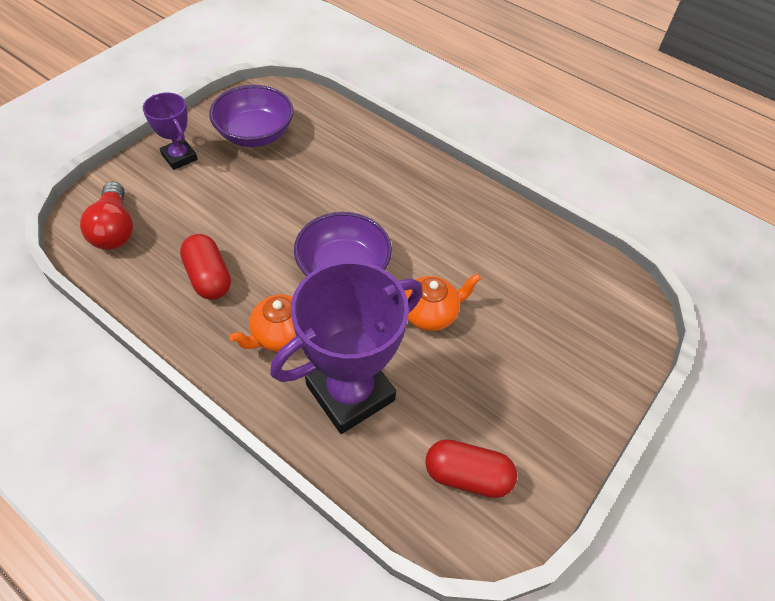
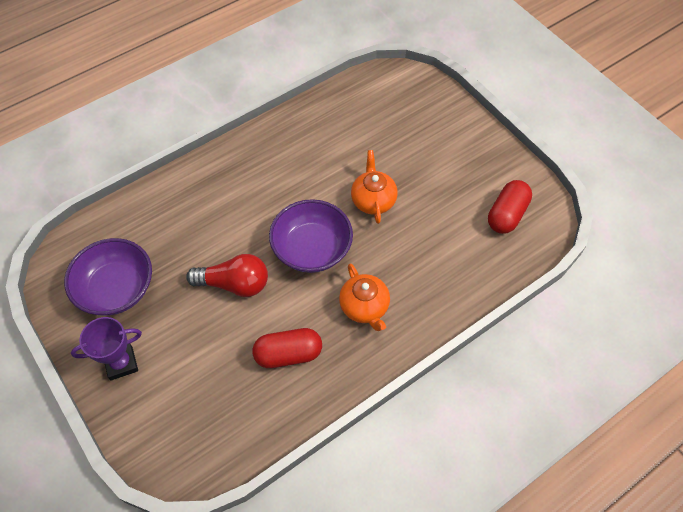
camera: 70 degrees left, 5 degrees up
red light bulb [80,182,133,250] -> red light bulb moved to [186,254,268,297]
purple trophy [270,261,423,434] -> none

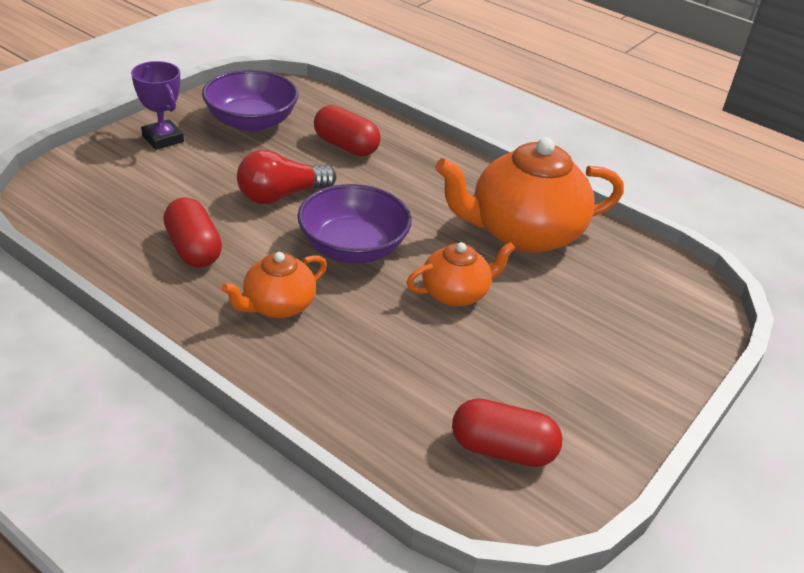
camera: 70 degrees right, 20 degrees down
red light bulb [186,254,268,297] -> red light bulb turned 75 degrees clockwise [237,150,336,204]
none -> red capsule [314,105,381,156]
none -> orange teapot [435,137,624,253]

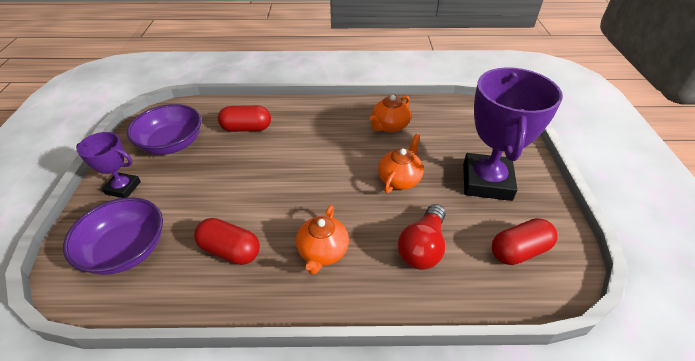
camera: 35 degrees left, 5 degrees up
red light bulb [237,150,336,204] -> red light bulb moved to [398,204,445,270]
purple bowl [297,184,412,263] -> purple bowl moved to [63,197,163,275]
orange teapot [435,137,624,253] -> orange teapot [369,95,411,132], size x0.53
none -> purple trophy [463,67,563,201]

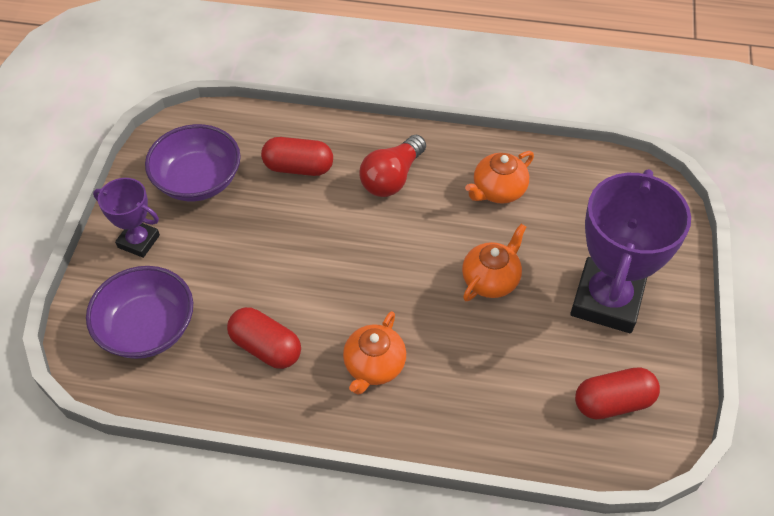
camera: 10 degrees right, 10 degrees up
red light bulb [398,204,445,270] -> red light bulb moved to [360,135,426,197]

